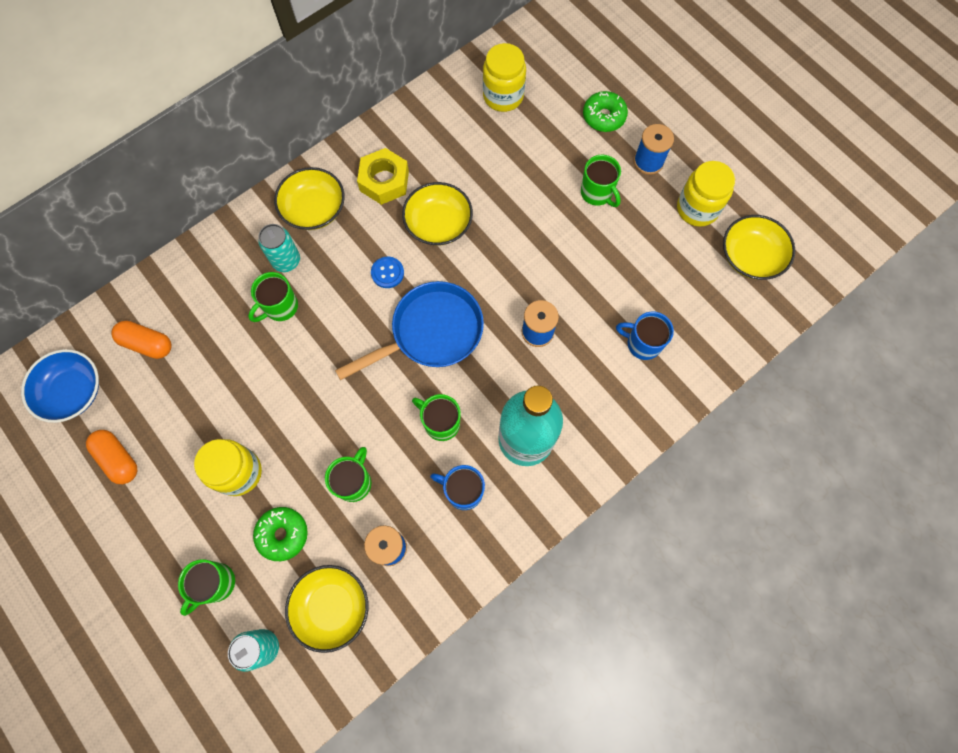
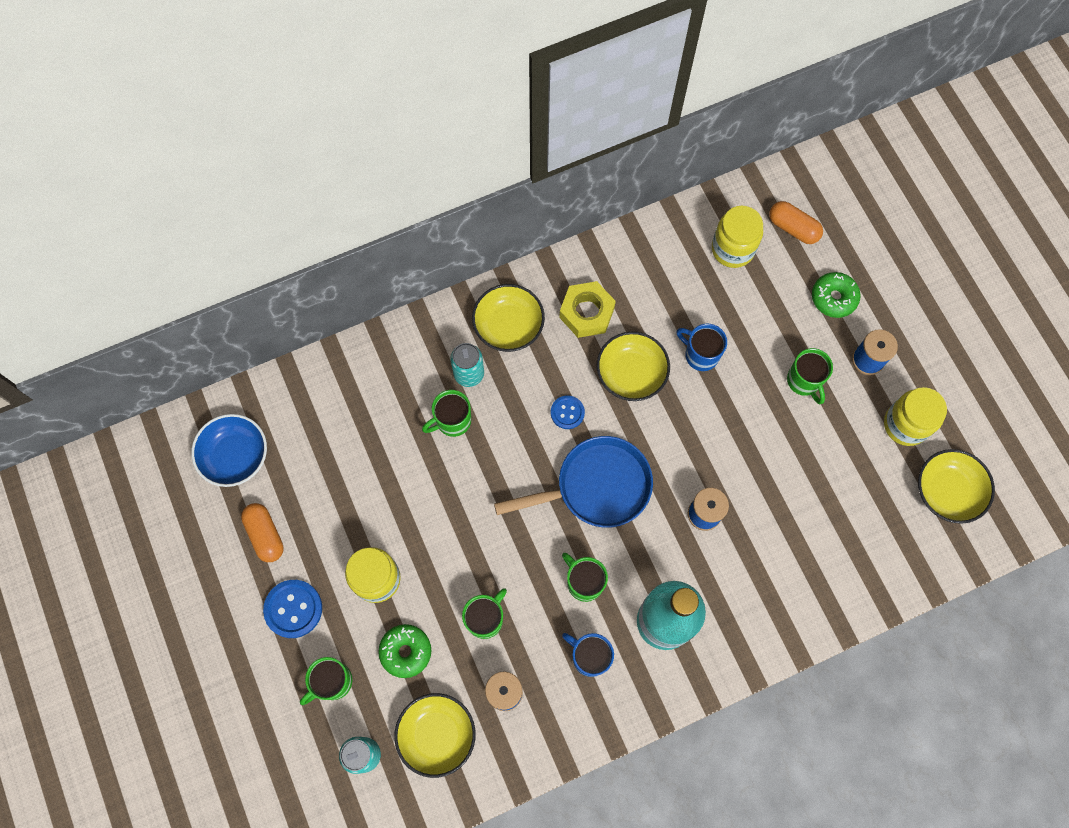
camera: 15 degrees right, 0 degrees up
orange capsule [111,321,172,359] -> orange capsule moved to [769,201,823,244]
blue mug [616,312,674,360] -> blue mug moved to [676,324,727,371]
none -> blue button [263,580,322,638]

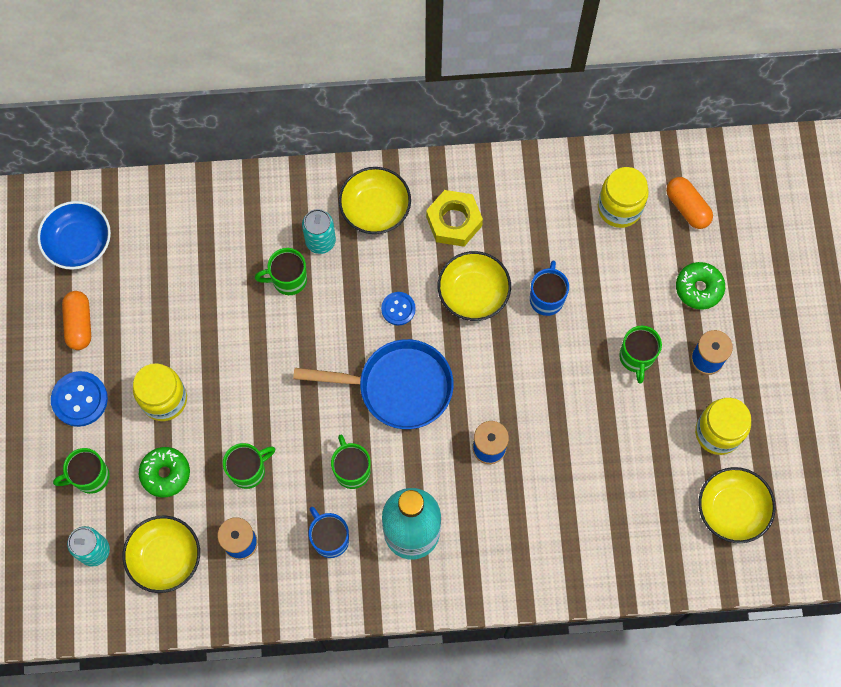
camera: 20 degrees right, 0 degrees up
blue mug [676,324,727,371] -> blue mug turned 45 degrees clockwise [530,261,569,316]

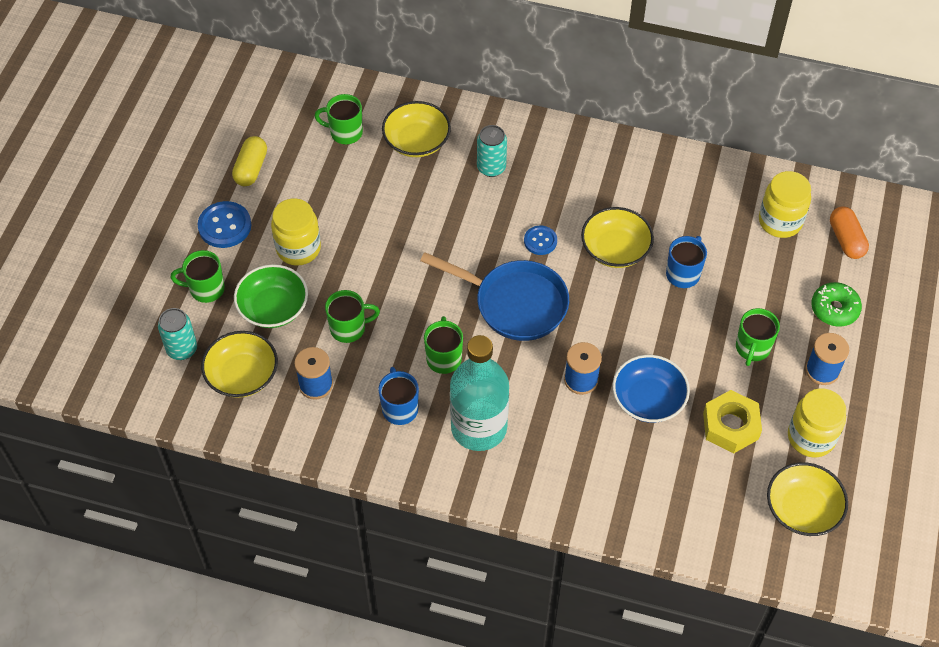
camera: 20 degrees right, 15 degrees down
blue bowl [37,201,111,270] -> blue bowl moved to [612,355,690,423]
orange capsule [62,291,91,350] -> yellow capsule [232,136,267,186]
green donut [139,447,190,497] -> green bowl [234,264,308,328]
green mug [255,248,307,295] -> green mug moved to [314,94,363,145]
yellow bowl [339,167,411,234] -> yellow bowl moved to [382,101,451,157]
yellow nut [426,190,483,247] -> yellow nut moved to [703,390,762,453]

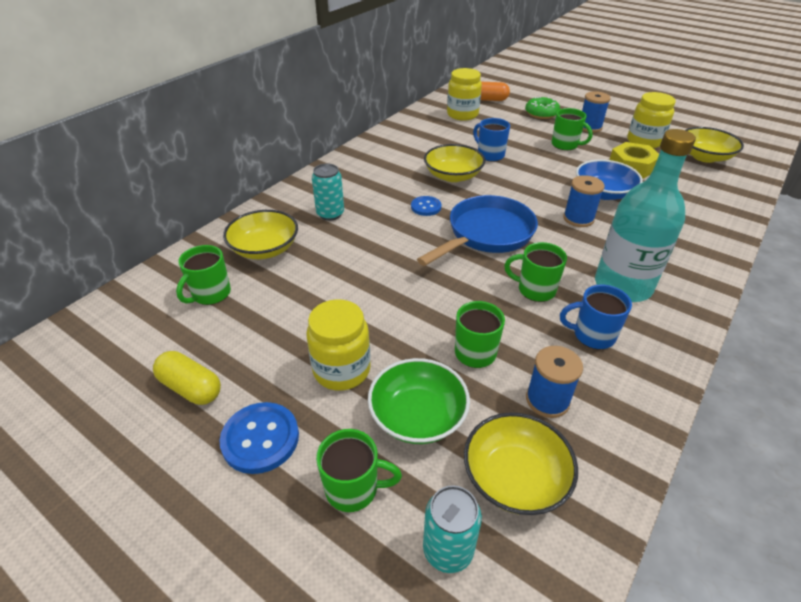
camera: 70 degrees left, 15 degrees down
green mug [171,250,225,303] -> green mug turned 105 degrees counterclockwise [316,429,402,512]

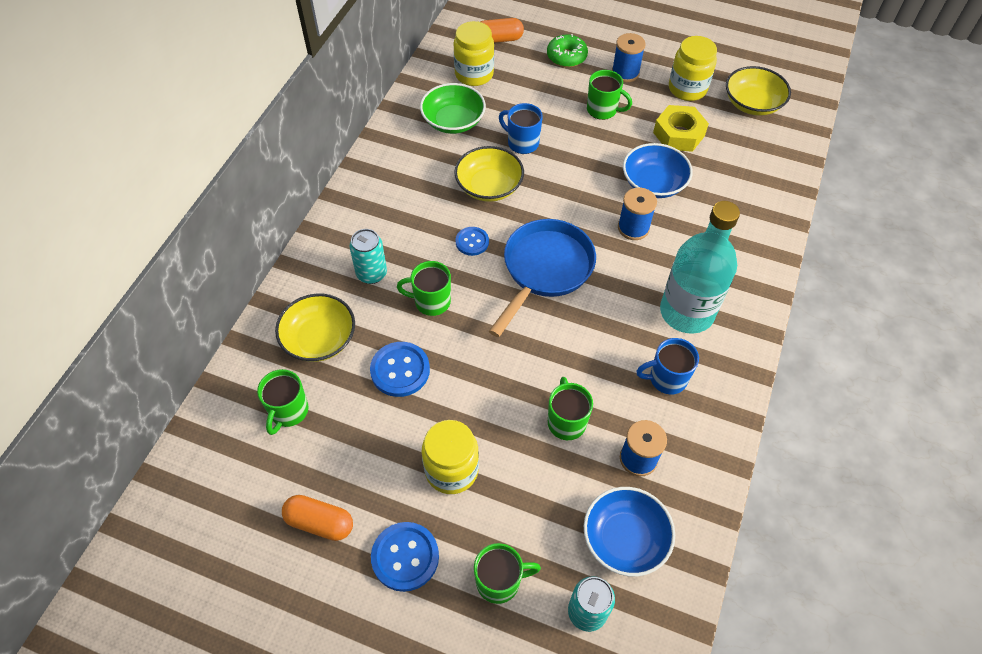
camera: 15 degrees left, 15 degrees up
yellow capsule [153,351,221,405] -> orange capsule [282,495,353,541]
green bowl [368,358,470,444] -> green bowl moved to [420,83,486,134]
yellow bowl [464,412,578,515] -> blue bowl [584,487,675,576]
green mug [504,242,567,302] -> green mug moved to [397,261,451,316]
none -> blue button [370,342,430,397]

